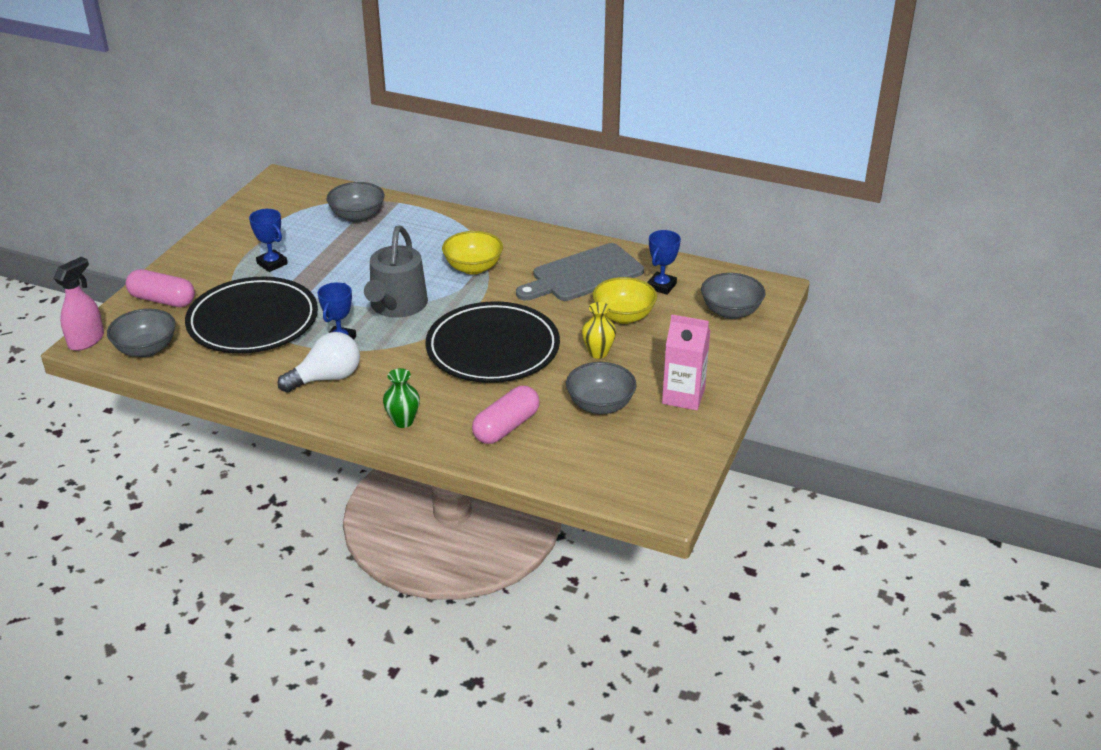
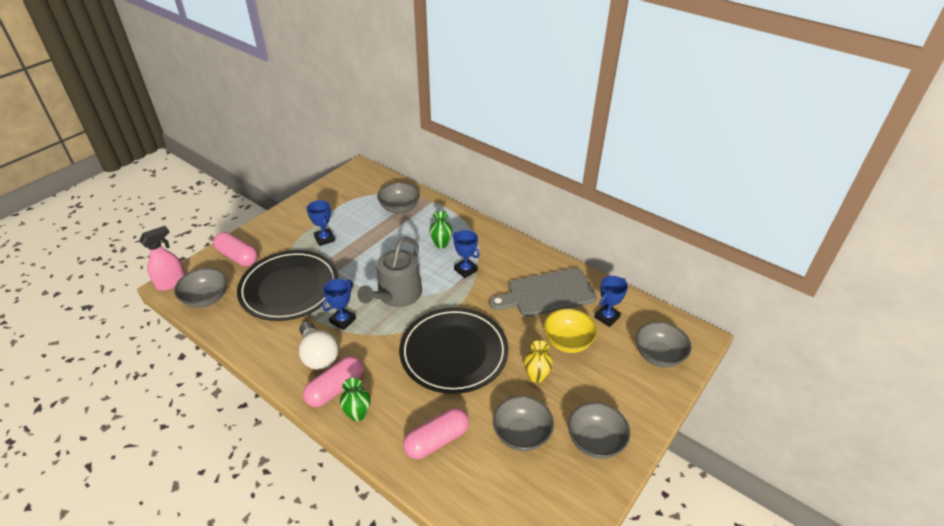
camera: 15 degrees right, 5 degrees up
white light bulb [277,332,360,393] -> white light bulb turned 75 degrees clockwise [299,321,338,370]
yellow bowl [442,231,503,275] -> blue trophy [452,230,480,278]
pink carton [662,315,710,410] -> grey bowl [568,403,630,459]
none -> pink capsule [303,356,363,407]
none -> green vase [429,211,453,248]

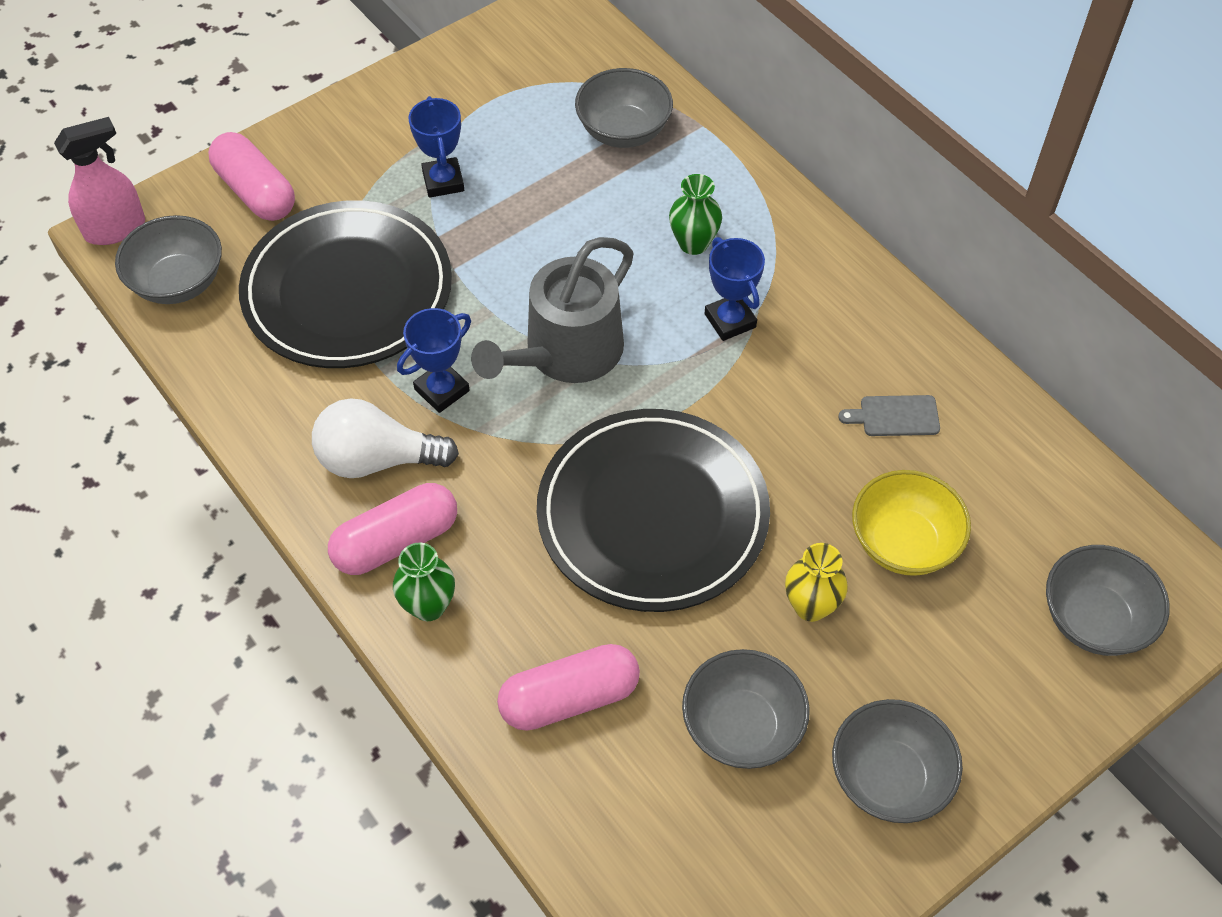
camera: 15 degrees right, 15 degrees up
white light bulb [299,321,338,370] -> white light bulb turned 105 degrees clockwise [312,398,459,478]
grey cutting board [489,268,597,317] -> grey cutting board [838,395,940,436], size x0.42
blue trophy [594,276,628,327] -> none

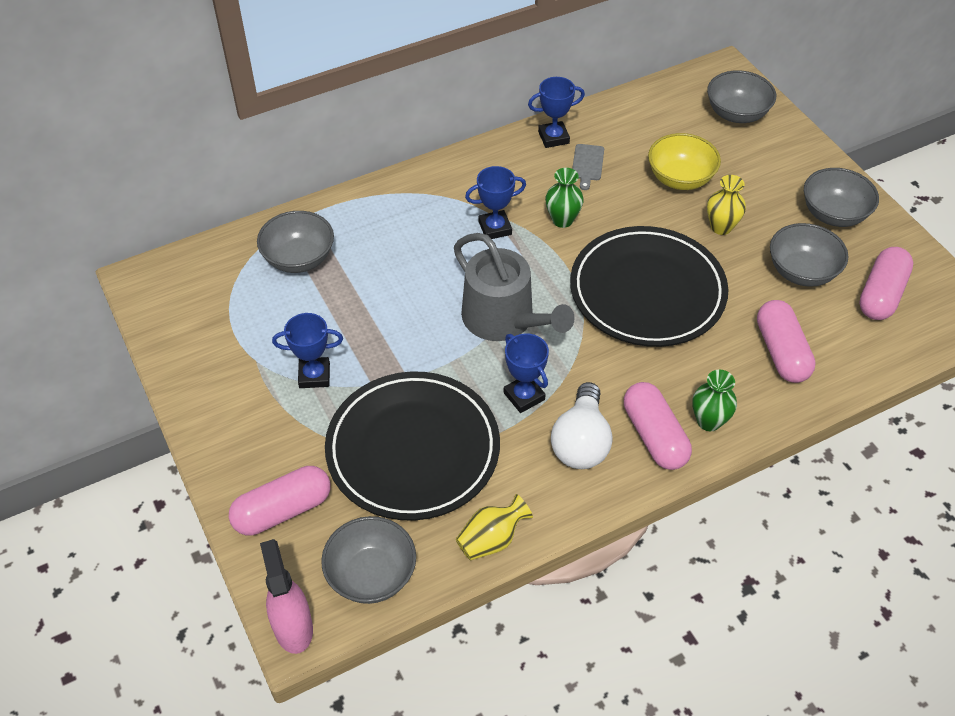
camera: 80 degrees left, 5 degrees down
green vase [669,174,722,255] -> green vase moved to [545,168,584,228]
none -> yellow vase [456,494,533,560]
none -> blue trophy [528,77,585,148]
none -> pink capsule [859,247,913,320]

